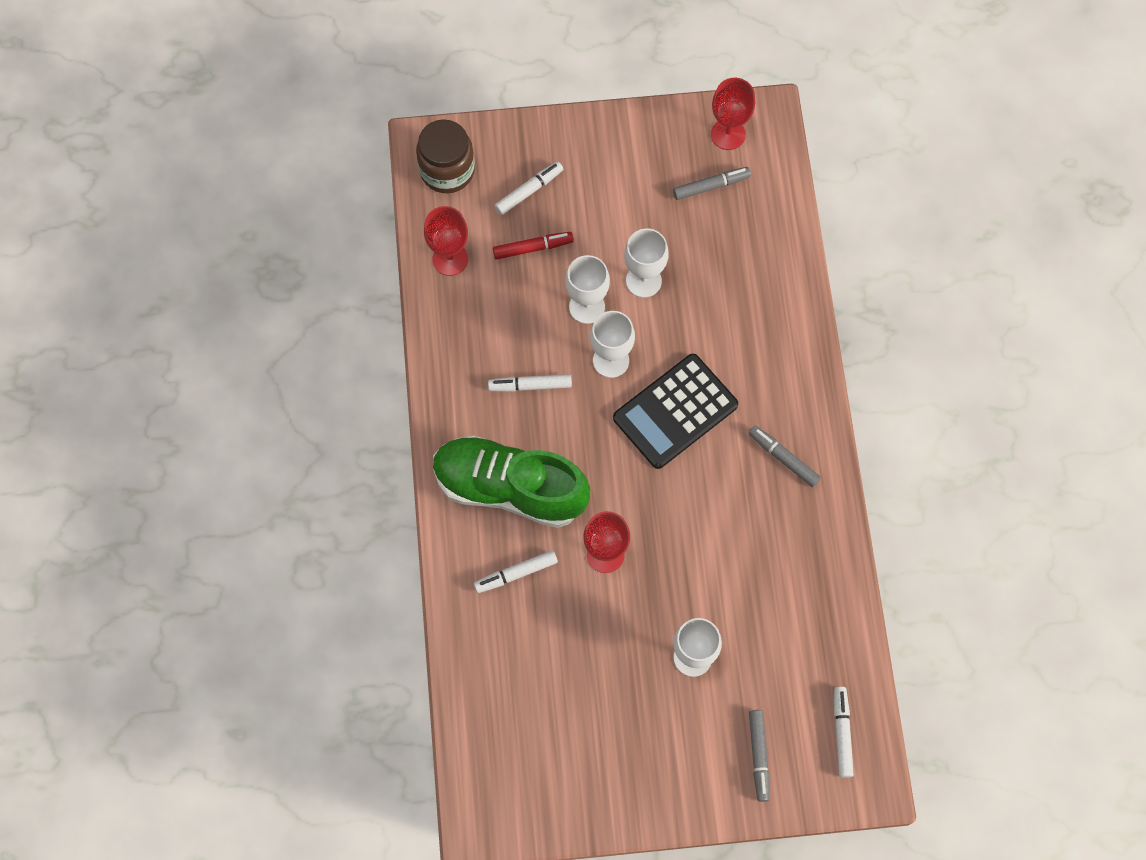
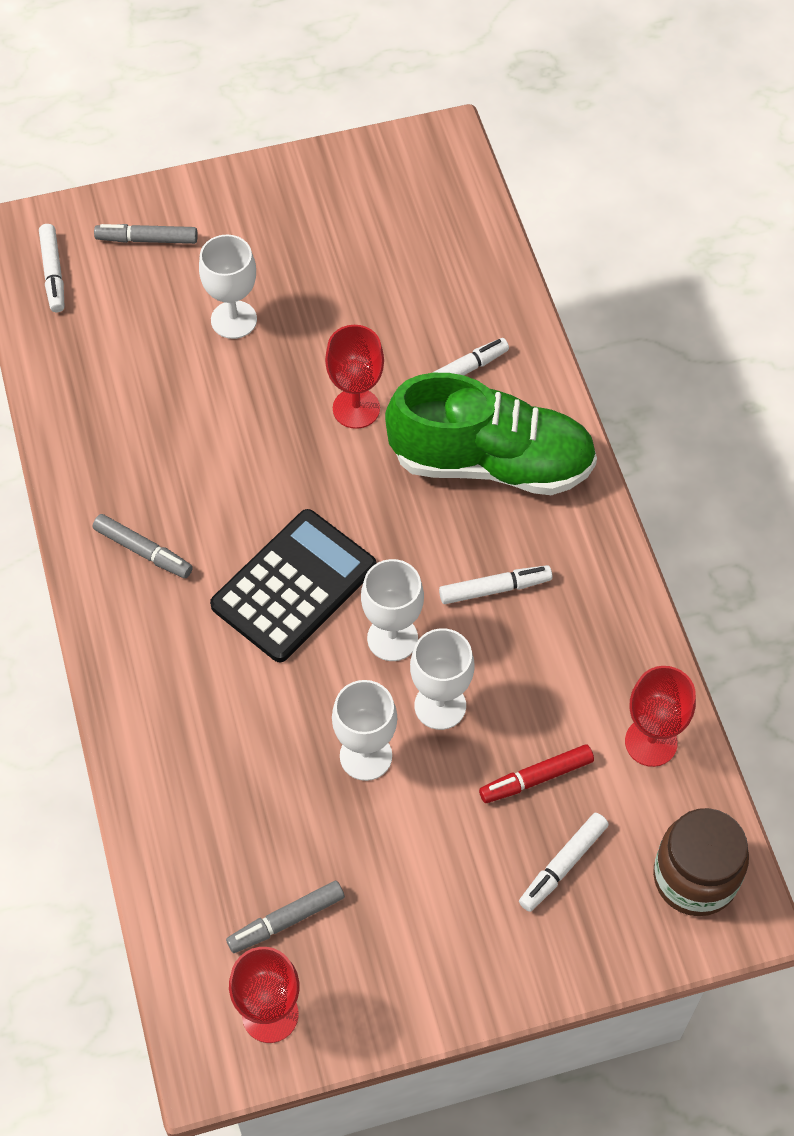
camera: 170 degrees right, 10 degrees down
grey marker [749,710,770,802] -> grey marker turned 75 degrees counterclockwise [94,224,197,244]

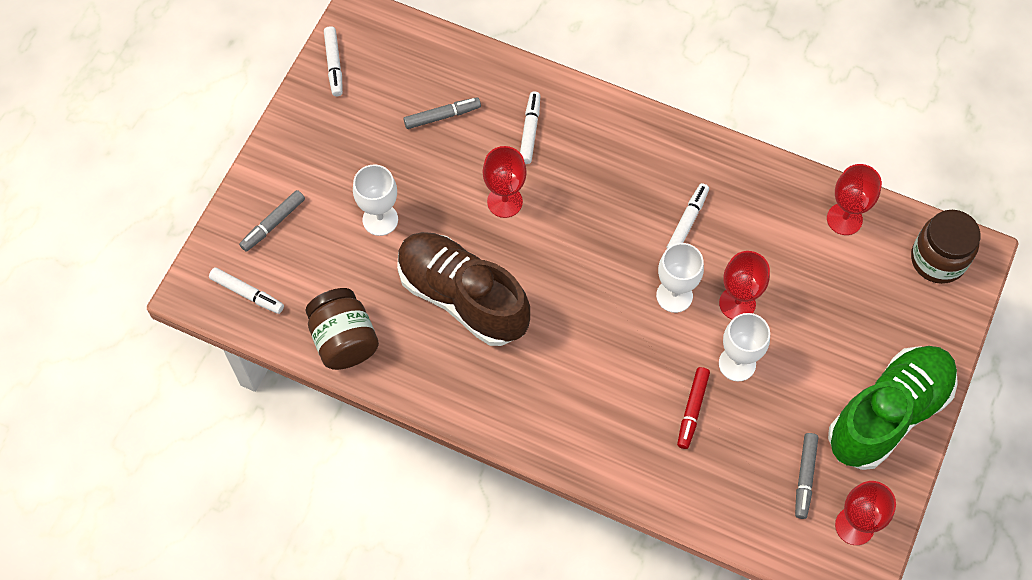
camera: 50 degrees left, 5 degrees up
grey marker [93,514,193,578] -> grey marker moved to [404,97,481,129]
black calculator [210,509,376,662] -> none
green shoe [385,373,597,495] -> green shoe moved to [828,346,958,470]
white goblet [410,628,474,730] -> red goblet [719,251,770,320]
red marker [479,744,594,803] -> red marker moved to [677,367,710,449]
white marker [519,813,609,912] -> white marker moved to [324,26,343,96]
none -> brown jar [306,288,379,370]
none -> brown shoe [397,232,530,346]

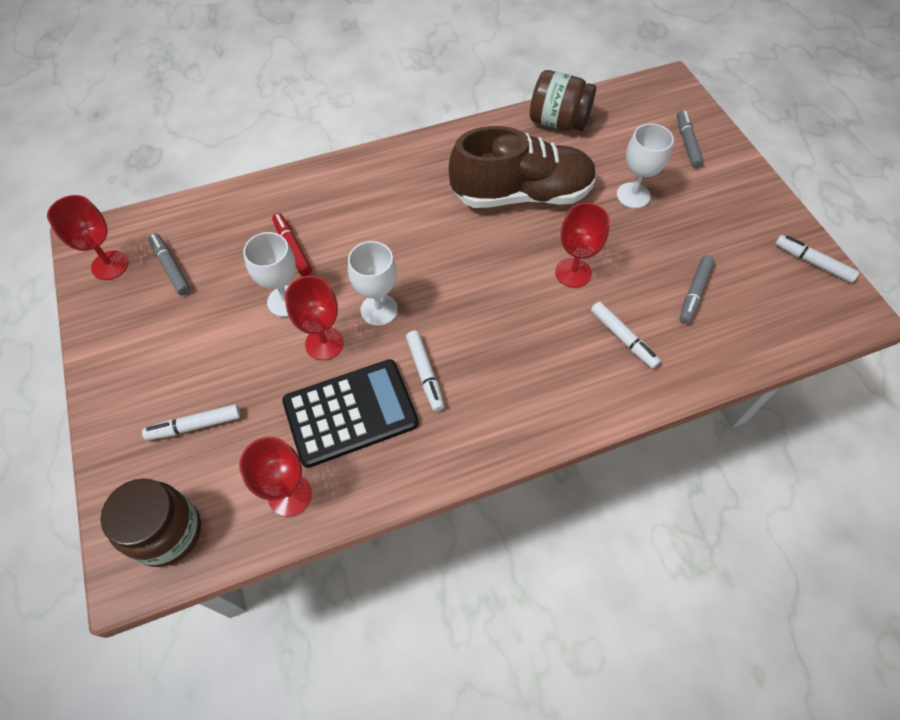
camera: 135 degrees right, 5 degrees down
white marker [209,267,284,314] -> white marker moved to [142,404,241,441]
green shoe [828,346,958,470] -> none
none -> black calculator [282,359,419,468]

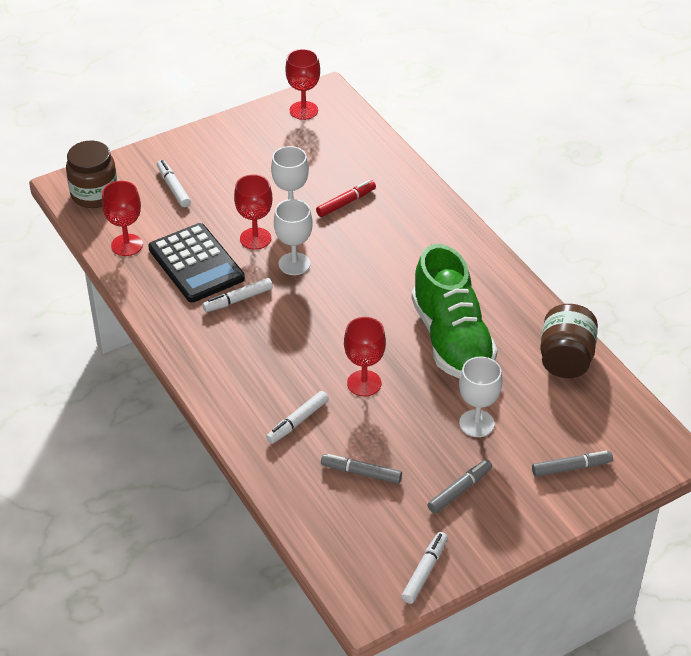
camera: 80 degrees right, 15 degrees down
grey marker [149,233,191,295] -> grey marker moved to [427,459,492,514]
brown shoe [449,126,597,208] -> green shoe [412,244,498,378]

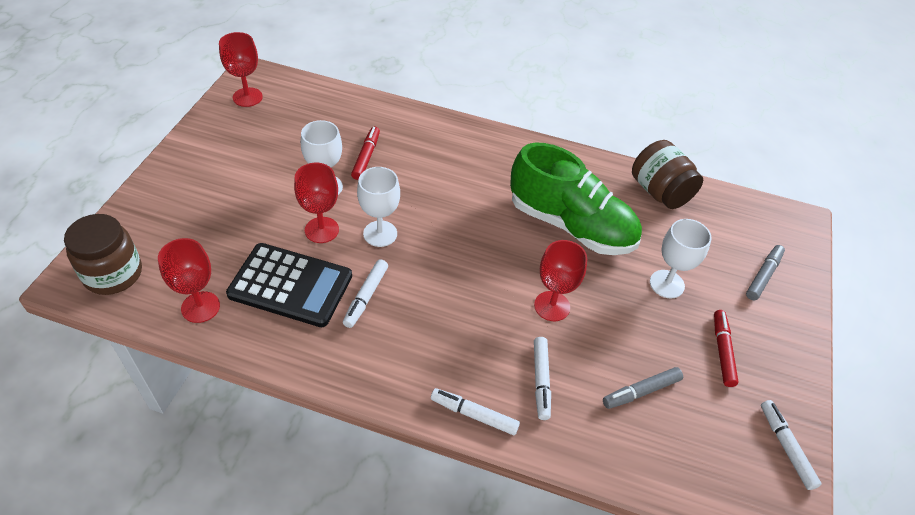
camera: 45 degrees left, 5 degrees up
white marker [157,160,191,207] -> white marker moved to [431,388,520,435]
grey marker [427,459,492,514] -> red marker [714,310,738,387]

